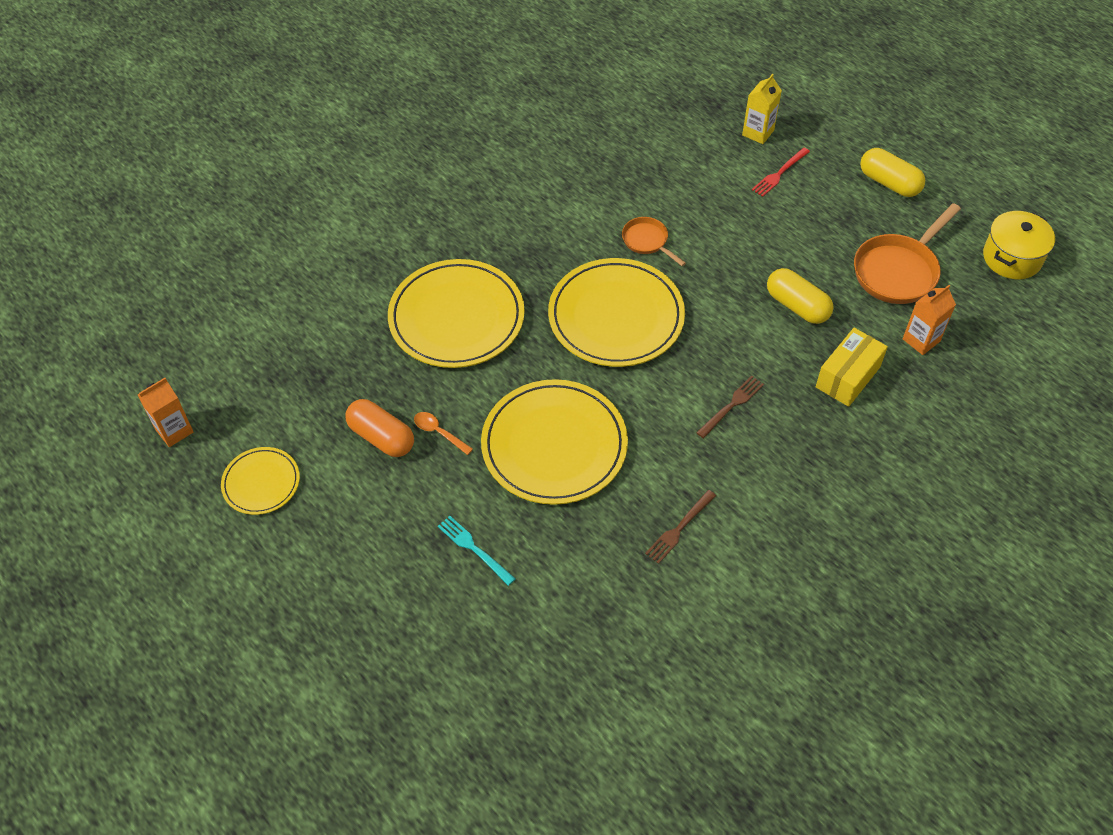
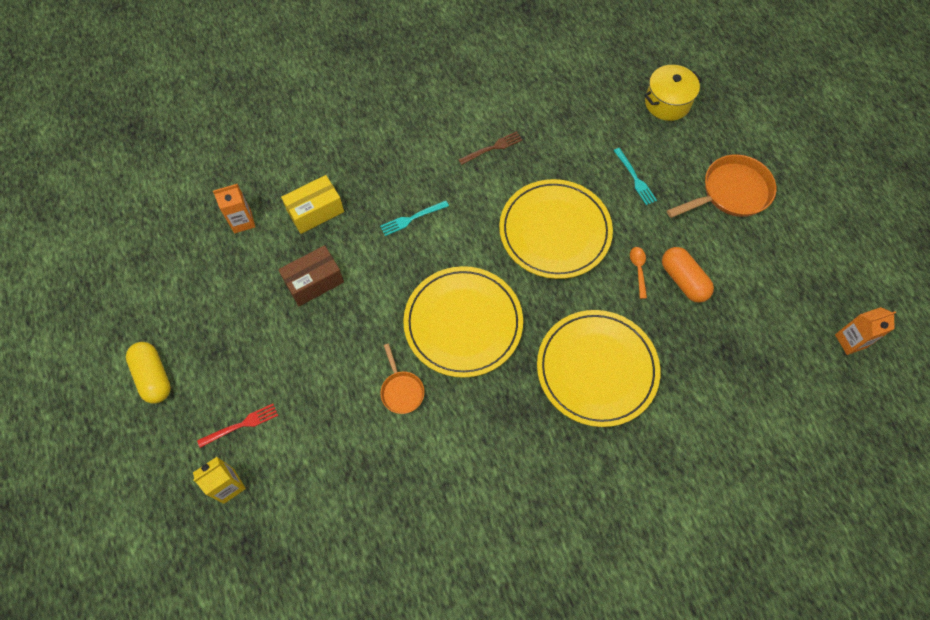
camera: 160 degrees left, 10 degrees up
yellow plate [221,447,300,515] -> none
orange spoon [414,412,473,455] -> orange spoon turned 150 degrees counterclockwise [630,247,647,299]
brown fork [696,376,764,438] -> turquoise fork [380,201,449,236]
yellow capsule [767,268,834,324] -> brown box [278,245,344,306]
orange pan [854,203,961,304] -> orange pan moved to [667,155,776,218]
yellow pot [983,211,1055,279] -> yellow pot moved to [644,65,702,121]

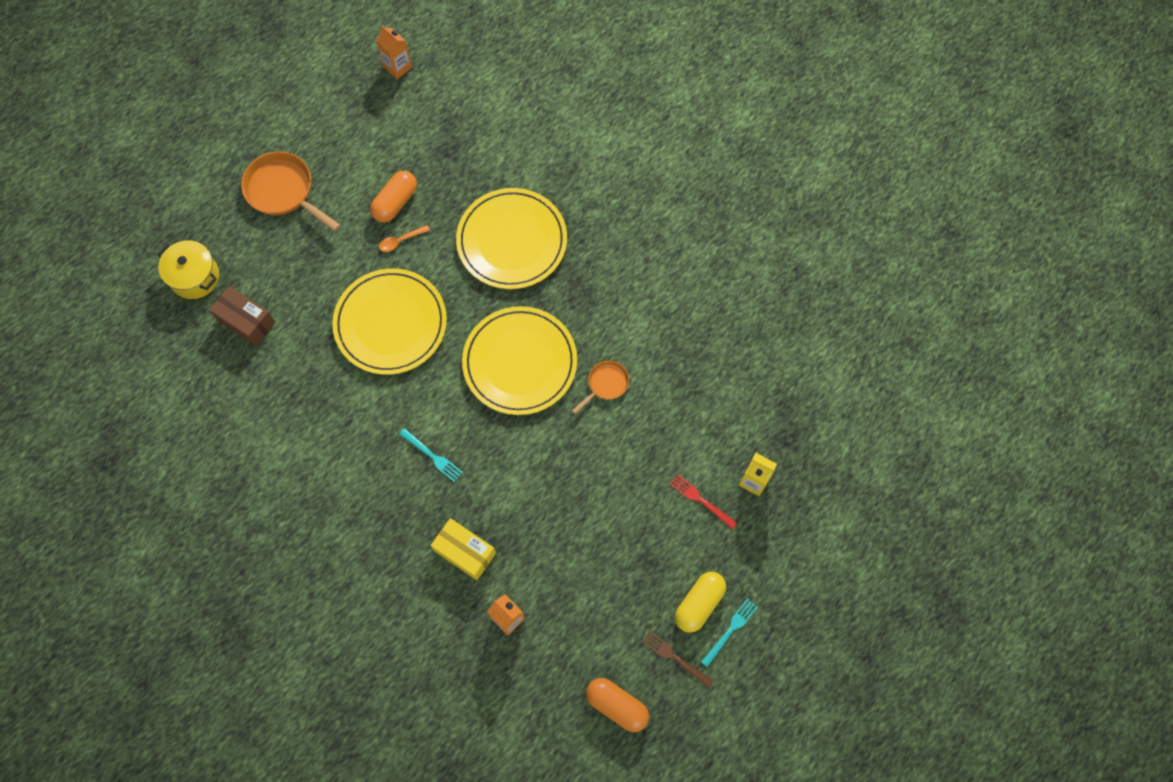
camera: 115 degrees left, 5 degrees up
brown box [278,245,344,306] -> brown box moved to [209,286,275,346]
brown fork [458,131,522,165] -> brown fork moved to [642,630,713,688]
turquoise fork [613,148,657,205] -> turquoise fork moved to [701,599,758,667]
none -> orange capsule [586,678,649,732]

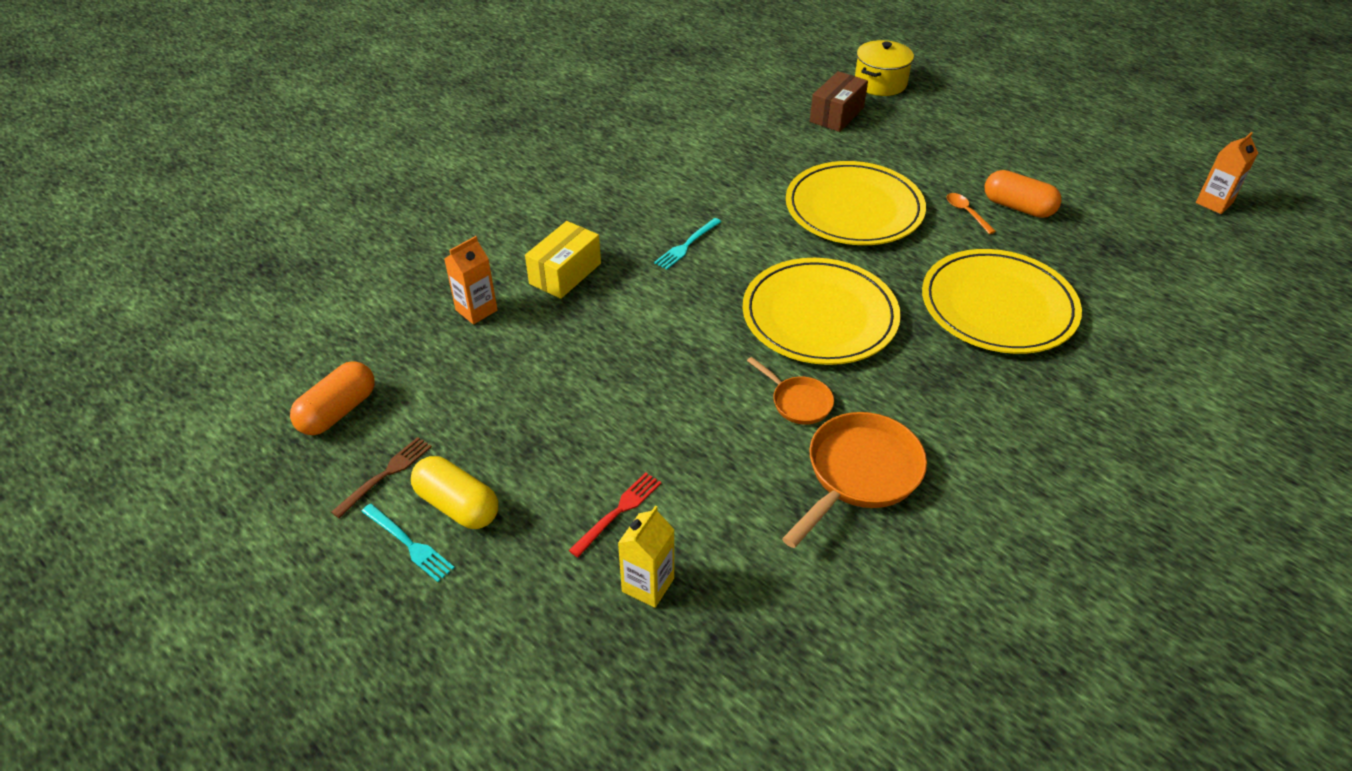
camera: 90 degrees right, 25 degrees down
orange pan [241,151,341,232] -> orange pan moved to [782,412,927,548]

